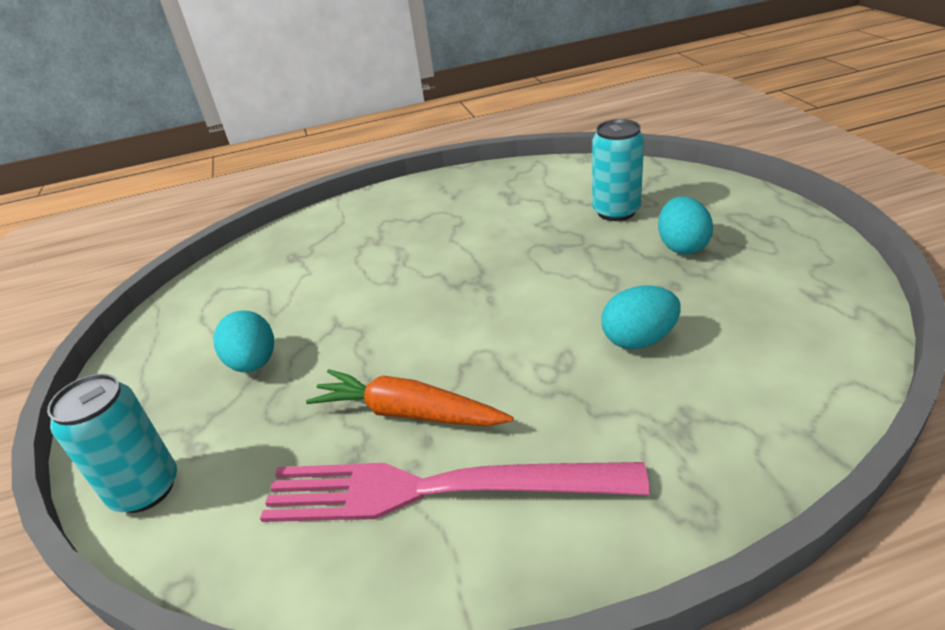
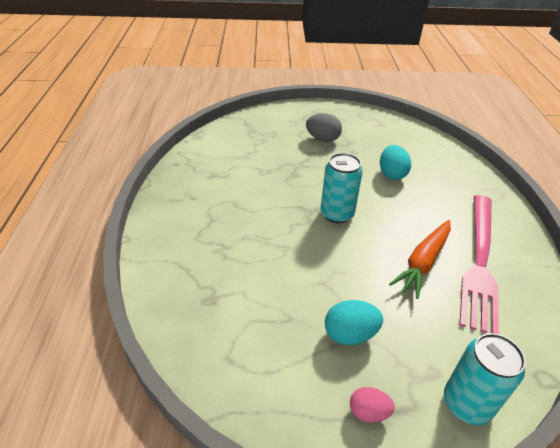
camera: 80 degrees left, 5 degrees up
turquoise can [592,119,644,221] -> turquoise can moved to [321,153,363,223]
turquoise egg [658,196,713,255] -> grey egg [306,113,342,142]
none -> pink egg [350,387,395,423]

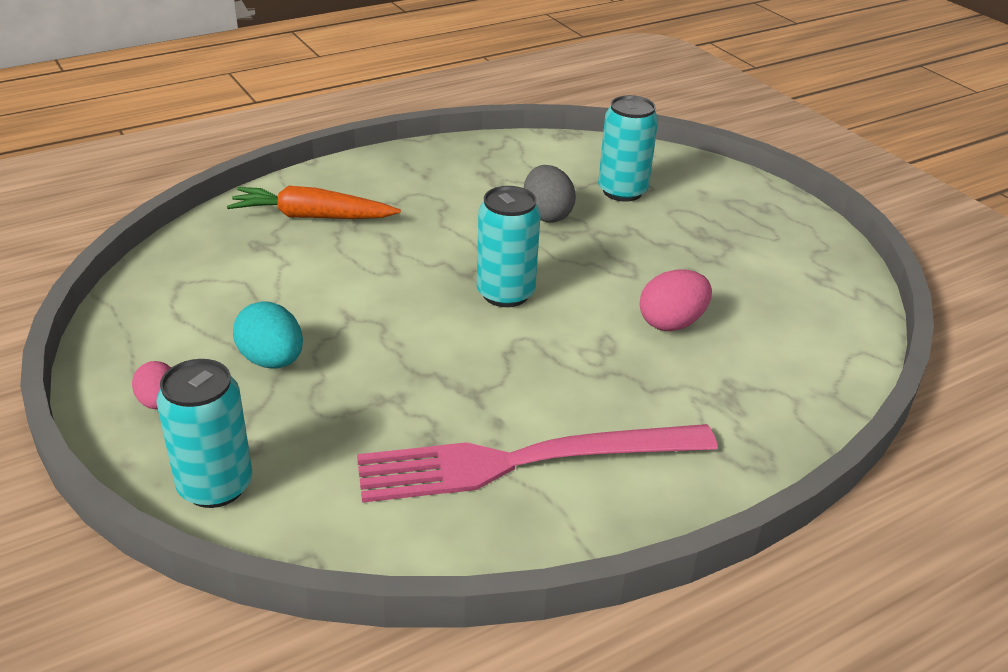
camera: 60 degrees right, 5 degrees down
grey egg [306,113,342,142] -> grey egg moved to [524,165,576,223]
turquoise egg [380,145,411,180] -> pink egg [640,270,712,332]
orange carrot [389,220,451,299] -> orange carrot moved to [227,186,401,219]
none -> turquoise can [598,95,658,202]

